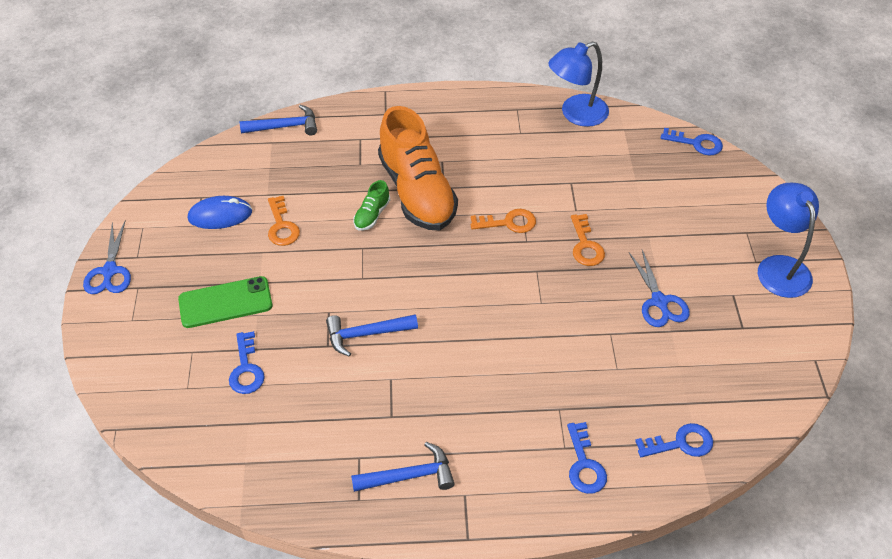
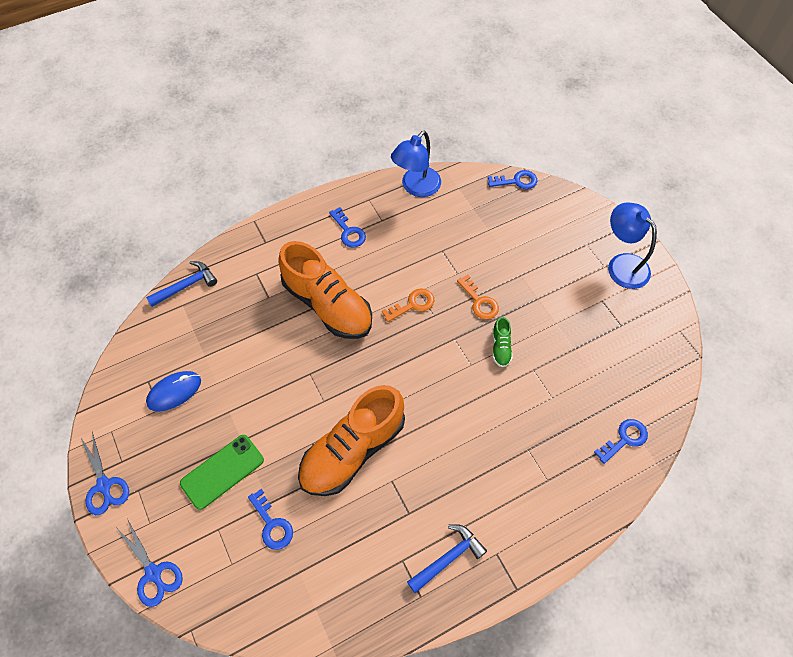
camera: 25 degrees left, 10 degrees up
orange key [268,196,300,246] -> none
blue hammer [326,314,418,357] -> orange shoe [298,385,405,496]
green shoe [353,180,390,231] -> green shoe moved to [492,317,513,367]
blue key [567,422,607,494] -> blue key moved to [329,207,366,248]
blue scissors [629,250,690,327] -> blue scissors moved to [117,519,183,607]

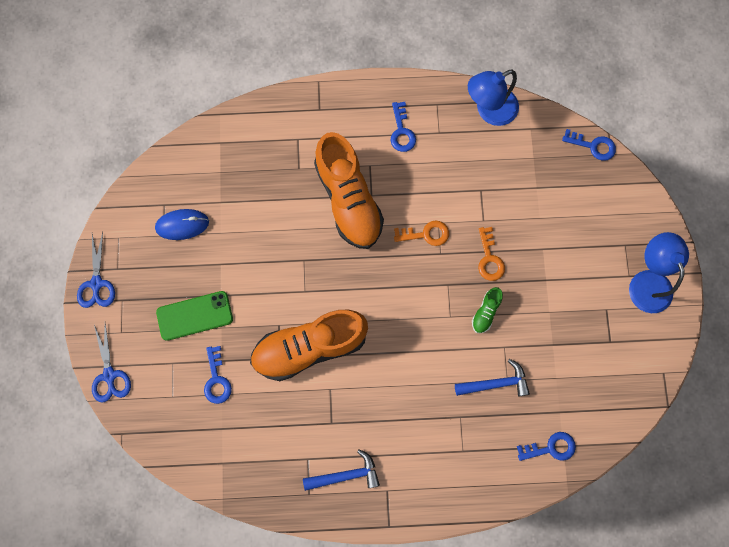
camera: 25 degrees right, 15 degrees up
blue hammer [146,261,217,307] -> blue hammer moved to [455,359,530,396]

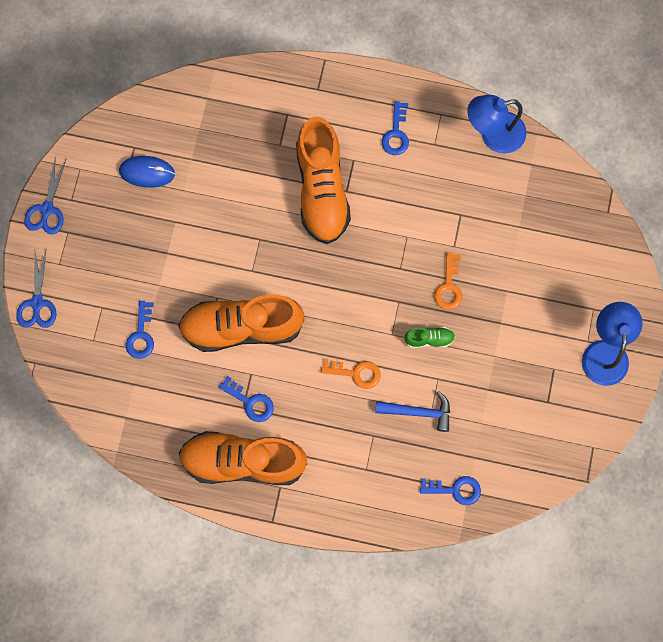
camera: 15 degrees right, 0 degrees up
green phone [156,291,233,341] -> none
blue hammer [303,449,380,491] -> orange shoe [179,431,307,485]
orange key [394,221,449,246] -> orange key moved to [321,358,381,389]
green shoe [472,287,503,333] -> green shoe turned 135 degrees counterclockwise [404,327,455,348]
blue key [562,129,616,161] -> blue key moved to [219,376,274,422]

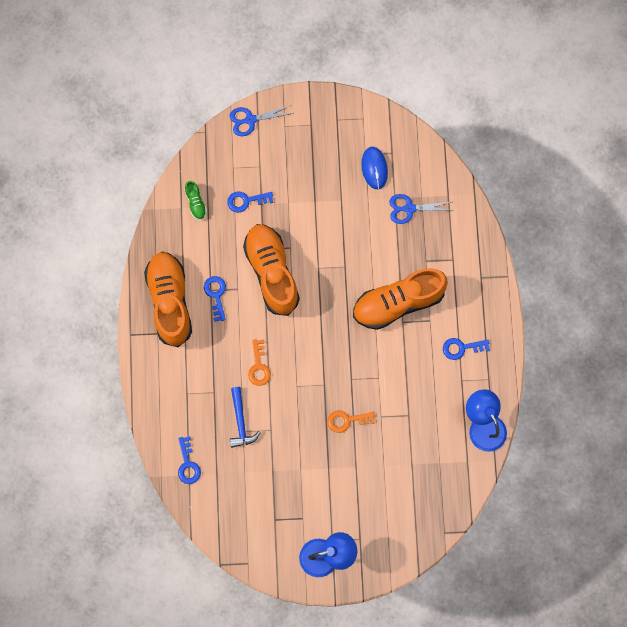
camera: 75 degrees right, 0 degrees up
blue scissors [24,160,66,235] -> blue scissors moved to [389,194,454,224]
blue key [219,376,274,422] -> blue key turned 150 degrees clockwise [204,276,226,322]
green shoe [404,327,455,348] -> green shoe moved to [185,181,207,220]

